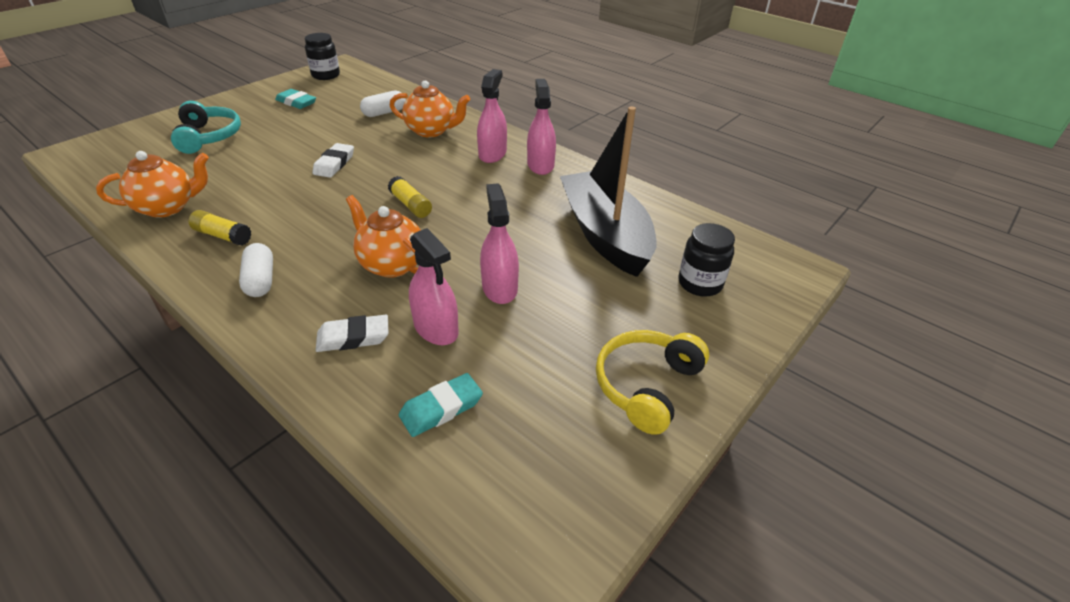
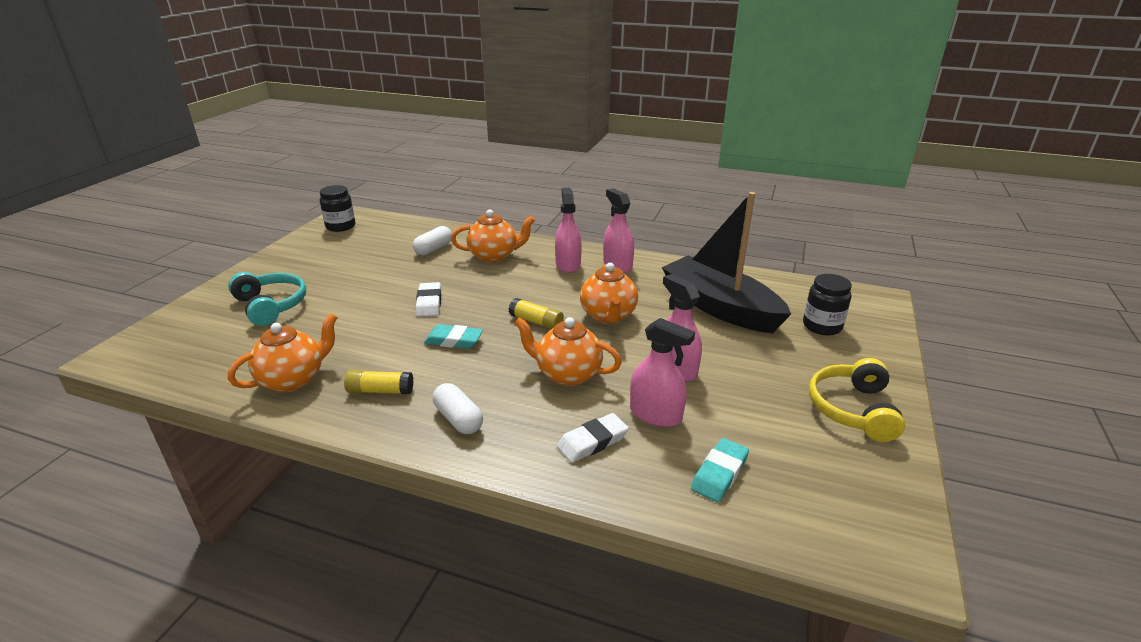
camera: 20 degrees left, 10 degrees down
turquoise eraser [275,89,316,109] -> turquoise eraser moved to [424,324,483,349]
none -> orange teapot [580,263,638,324]

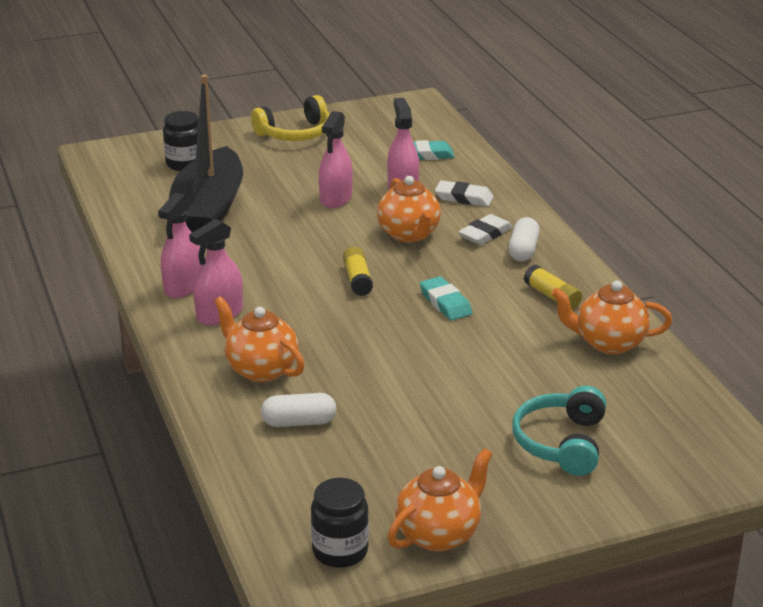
camera: 130 degrees left, 0 degrees up
white eraser [416,282,441,317] -> white eraser moved to [458,214,512,245]
orange teapot [580,263,638,324] -> orange teapot moved to [388,448,493,552]

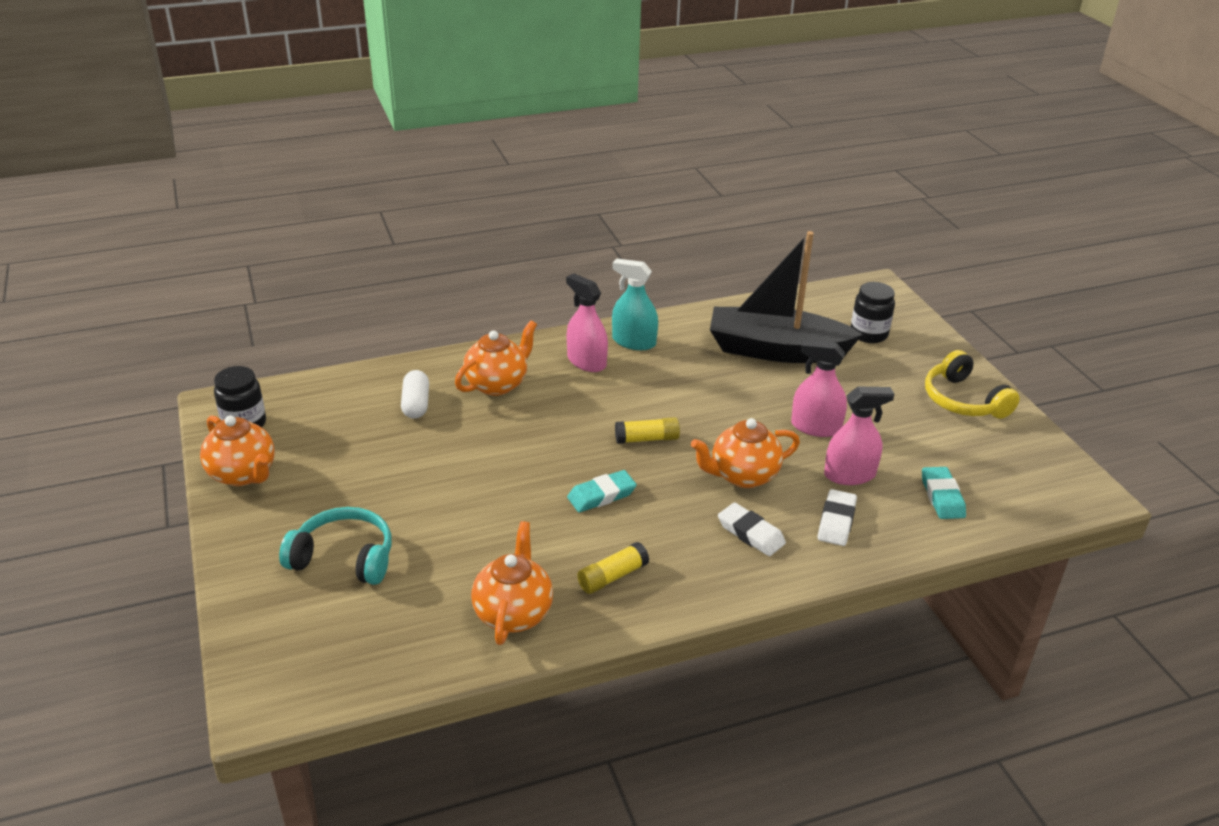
camera: 90 degrees right, 5 degrees up
pink spray bottle [158,193,202,298] -> turquoise spray bottle [612,258,658,350]
white capsule [508,217,540,261] -> none

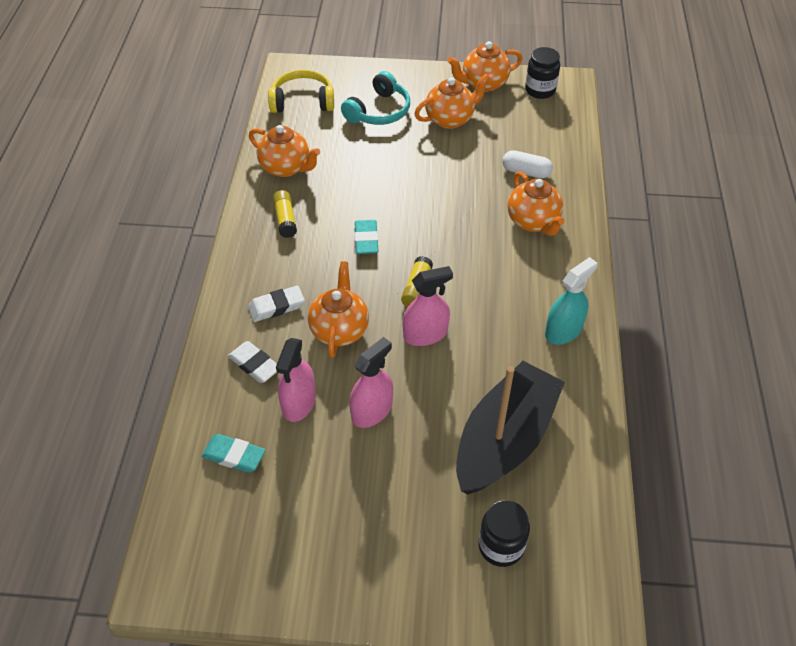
camera: 115 degrees right, 15 degrees up
pink spray bottle [566,273,608,372] -> pink spray bottle moved to [403,266,453,346]
yellow headphones [925,350,1020,419] -> yellow headphones moved to [268,69,334,113]
none -> orange teapot [414,74,490,129]

